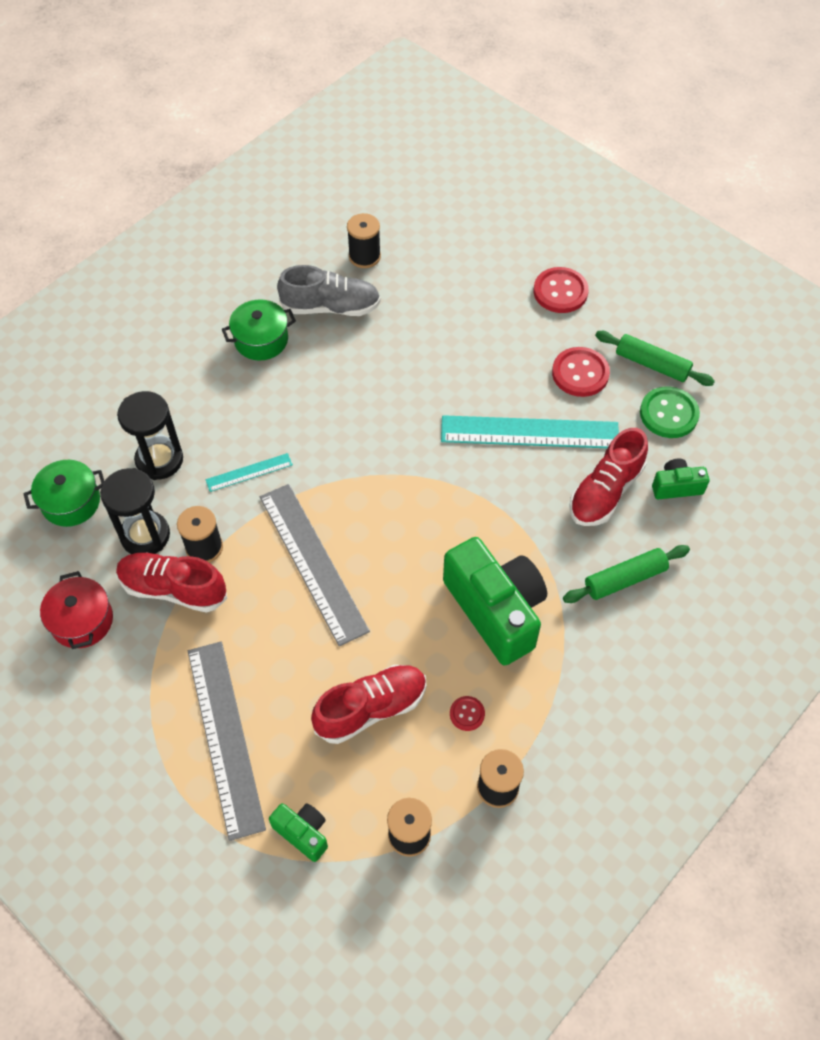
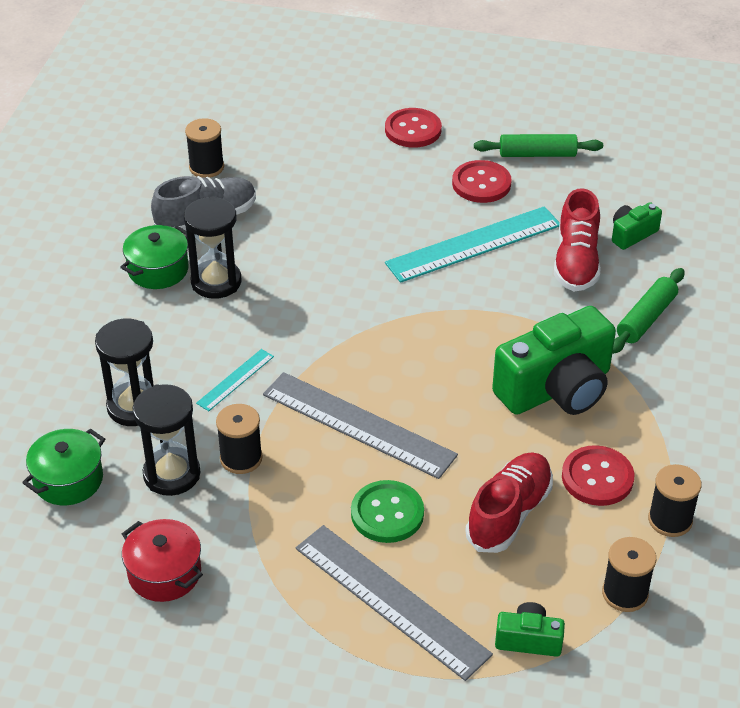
camera: 30 degrees left, 15 degrees down
red shoe [116,553,227,613] -> none
green camera [443,537,547,665] -> green camera turned 120 degrees clockwise [492,306,616,415]
red button [450,696,485,731] -> red button [562,445,635,506], size x1.92
green button [640,387,700,438] -> green button moved to [351,480,424,543]
none -> black hourglass [184,196,241,299]

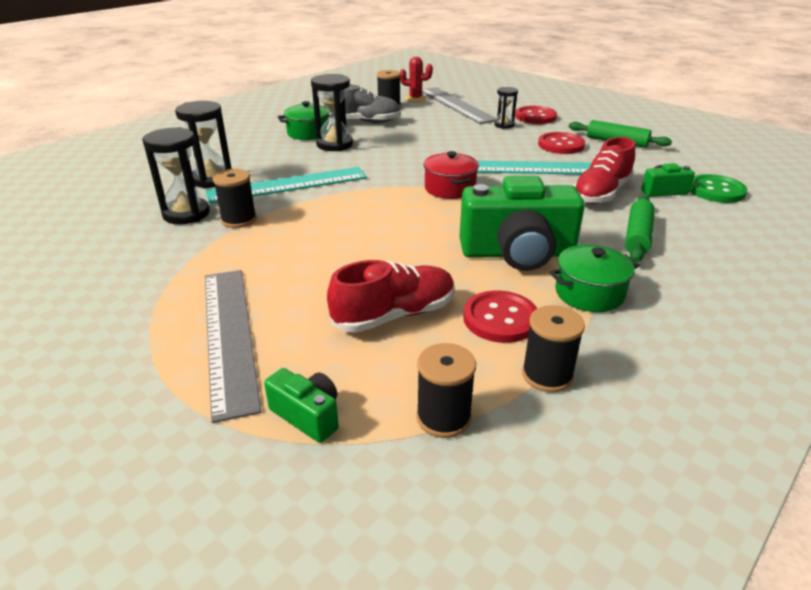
camera: 30 degrees right, 10 degrees down
green pot [22,429,105,505] -> green pot moved to [549,245,639,312]
red pot [122,519,203,602] -> red pot moved to [424,151,479,199]
turquoise ruler [196,349,274,411] -> turquoise ruler [206,167,367,203], size x2.09
grey ruler [263,372,458,479] -> grey ruler moved to [422,87,497,124]
green button [351,480,424,543] -> green button moved to [690,174,747,203]
green rolling pin [612,268,685,354] -> green rolling pin turned 45 degrees counterclockwise [625,195,655,262]
none -> red cactus [400,57,433,102]
none -> black hourglass [495,87,518,129]

